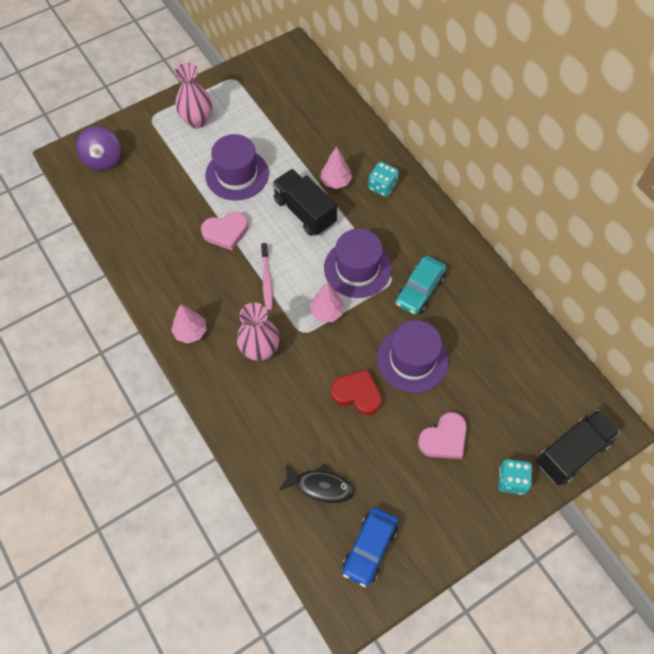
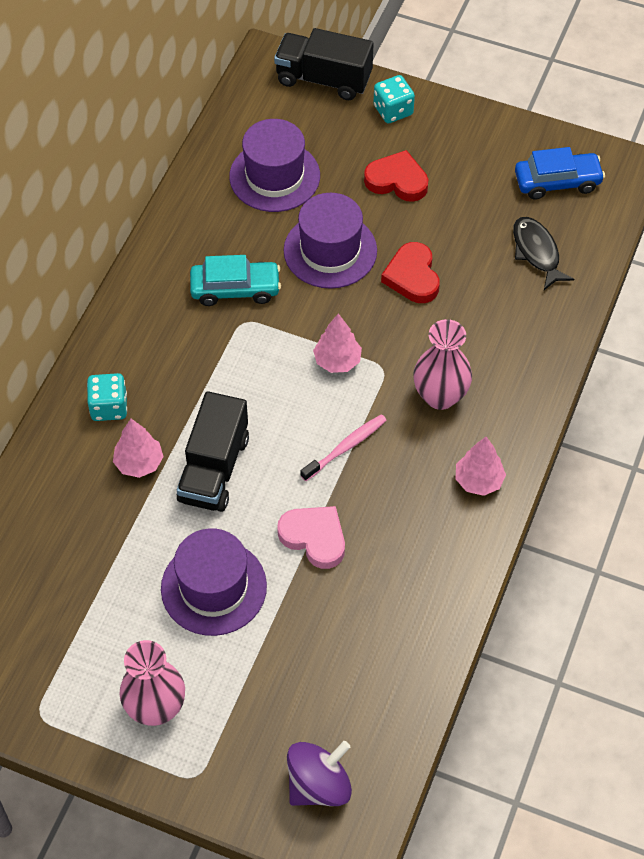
camera: 125 degrees left, 5 degrees down
purple hat [324,229,391,298] -> purple hat moved to [229,119,320,212]
pink heart [418,412,467,459] -> red heart [364,150,428,202]

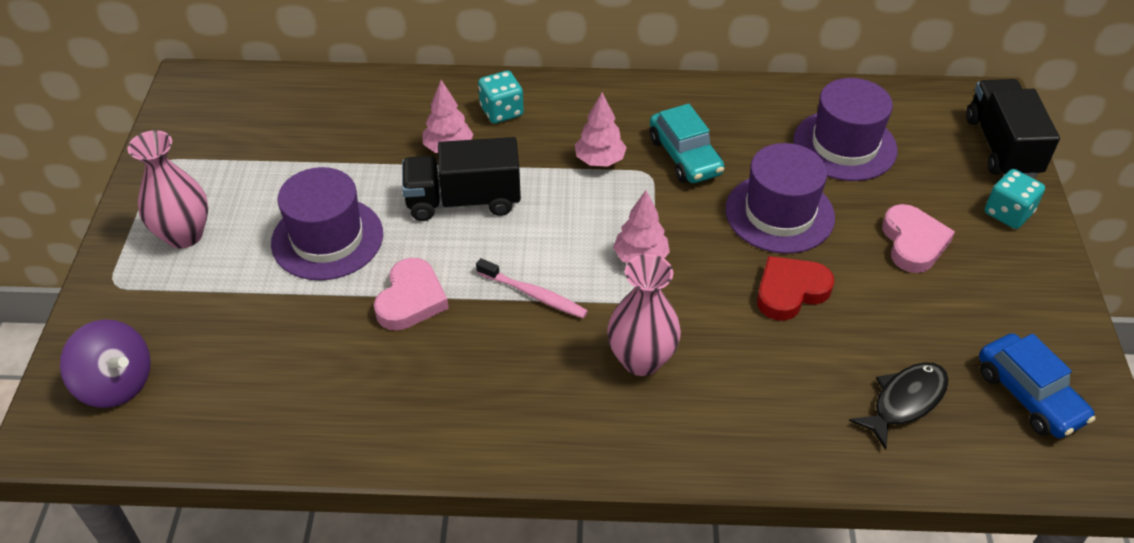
camera: 70 degrees right, 10 degrees down
red heart [364,150,428,202] -> pink heart [882,204,955,273]
pink tree [455,437,506,496] -> pink tree moved to [575,92,627,167]

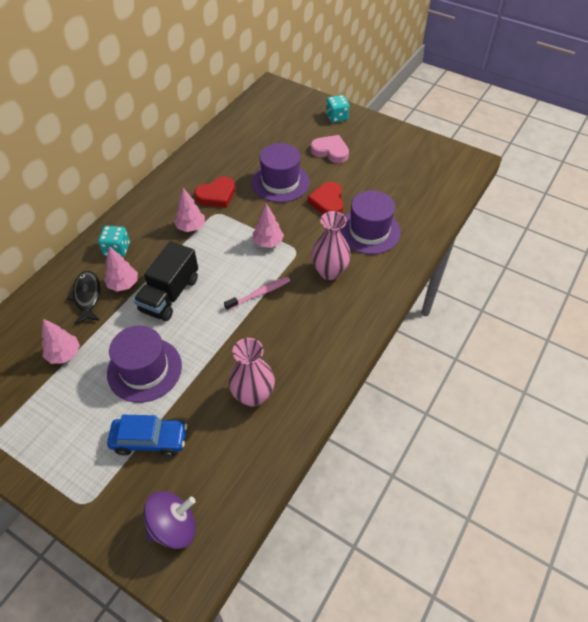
camera: 60 degrees left, 5 degrees up
pink vase [127,130,208,249] -> pink vase moved to [228,338,275,407]
pink heart [374,258,449,330] -> none
turquoise car [650,104,724,183] -> red heart [194,177,235,208]
purple hat [793,78,898,181] -> purple hat moved to [340,190,401,254]
black fish [849,362,949,450] -> black fish moved to [67,271,101,325]
black truck [966,79,1060,178] -> none
blue car [979,333,1095,438] -> blue car moved to [107,415,187,457]
none -> pink tree [42,319,80,364]

